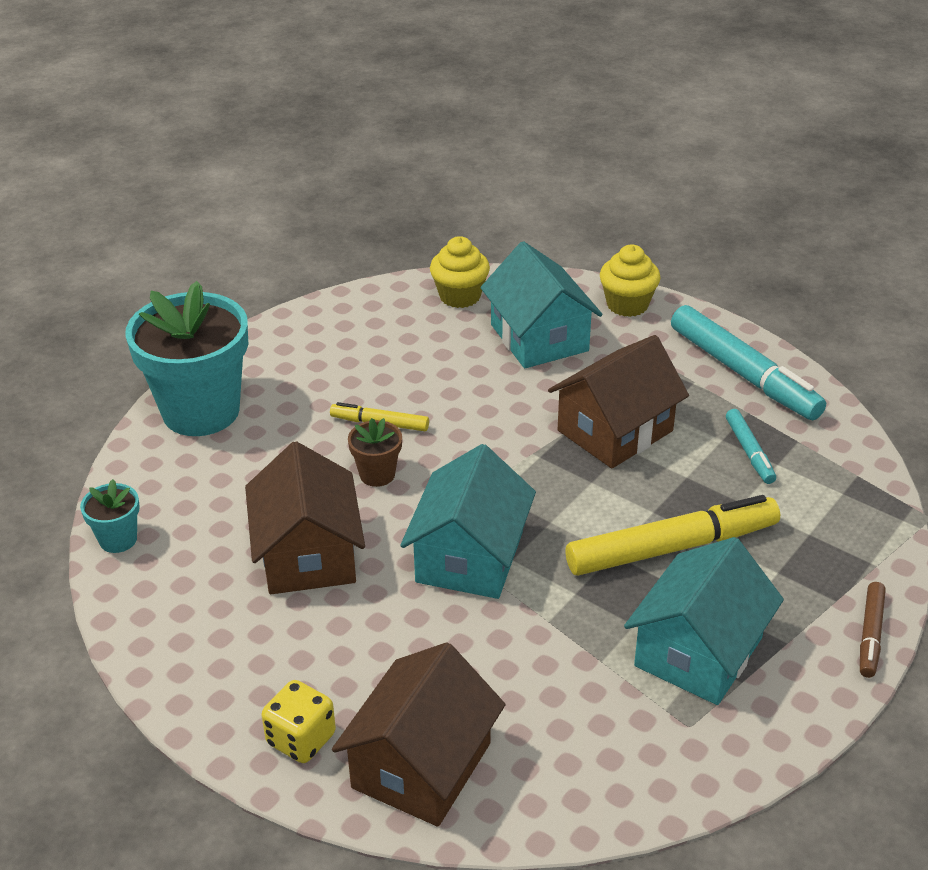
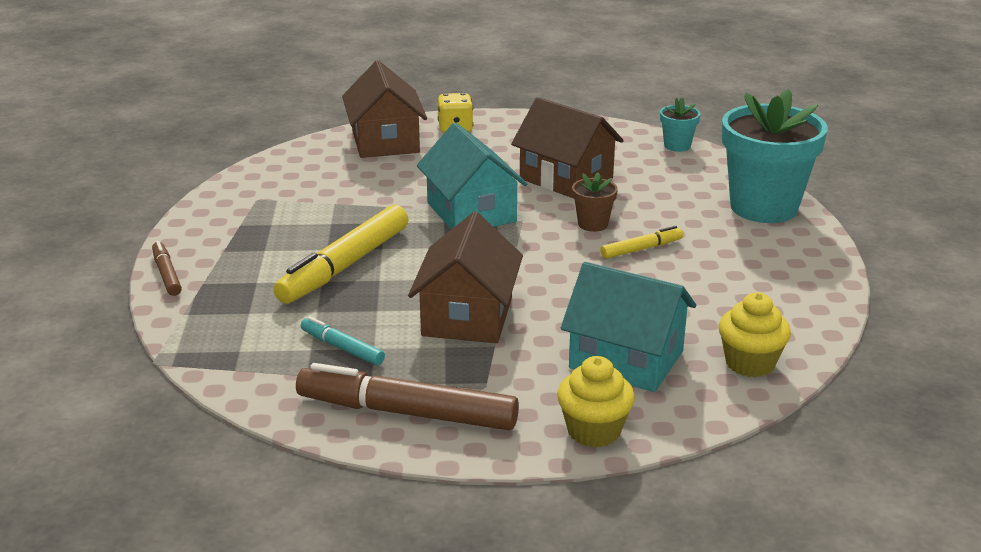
camera: 140 degrees right, 10 degrees down
turquoise house [624,537,784,705] -> none
turquoise marker [671,305,826,420] -> brown marker [296,363,519,430]

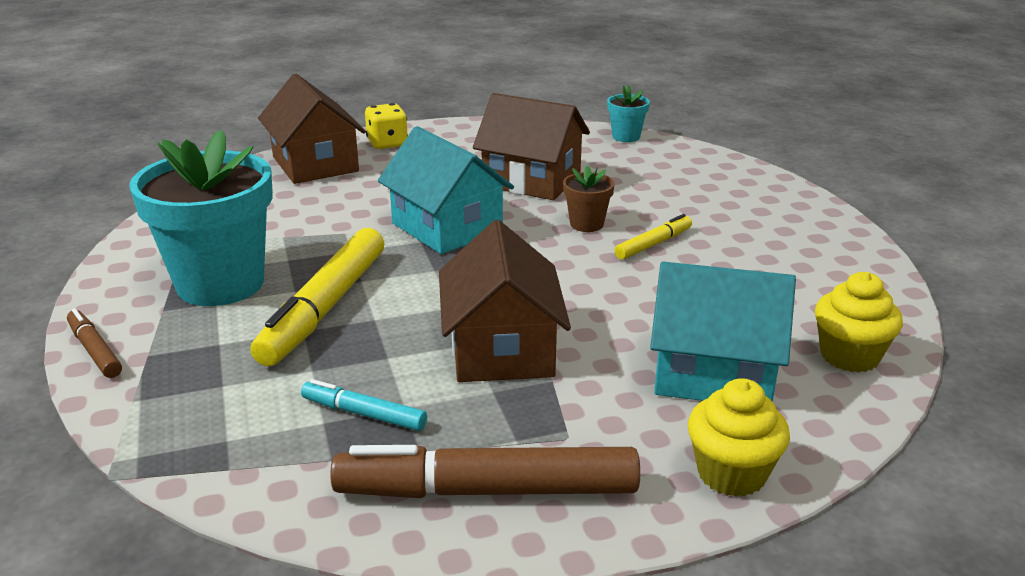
camera: 15 degrees left, 0 degrees up
turquoise flower pot [722,89,828,223] -> turquoise flower pot moved to [129,129,273,306]

